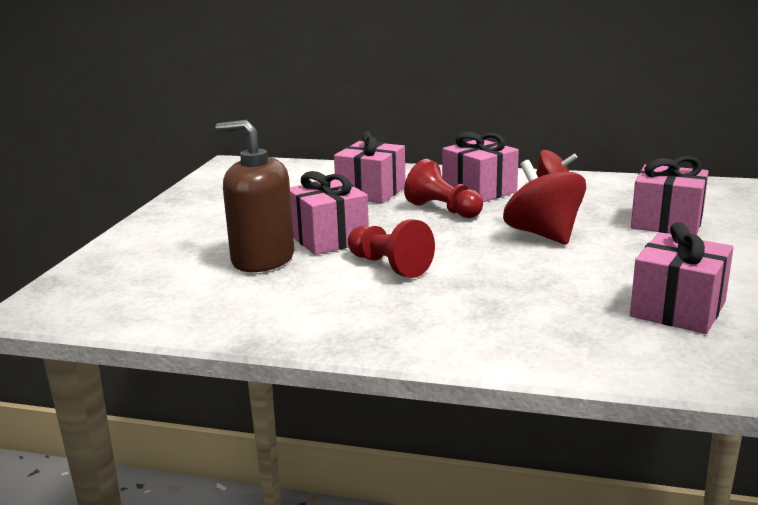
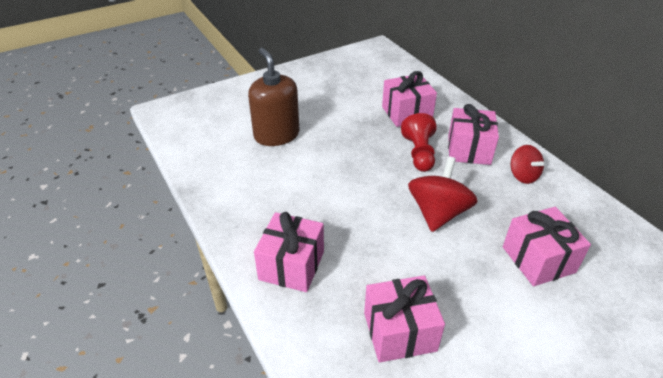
camera: 45 degrees right, 20 degrees up
pink gift [290,171,369,255] -> pink gift moved to [254,212,324,292]
red pawn [348,219,435,278] -> none

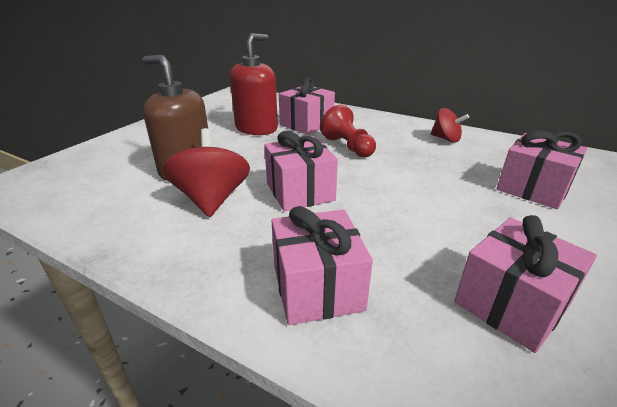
camera: 30 degrees left, 10 degrees down
red spinning top [408,156,478,232] -> red spinning top moved to [162,128,250,217]
pink gift [448,104,499,165] -> pink gift moved to [264,131,338,212]
none -> red soap dispenser [230,33,278,135]

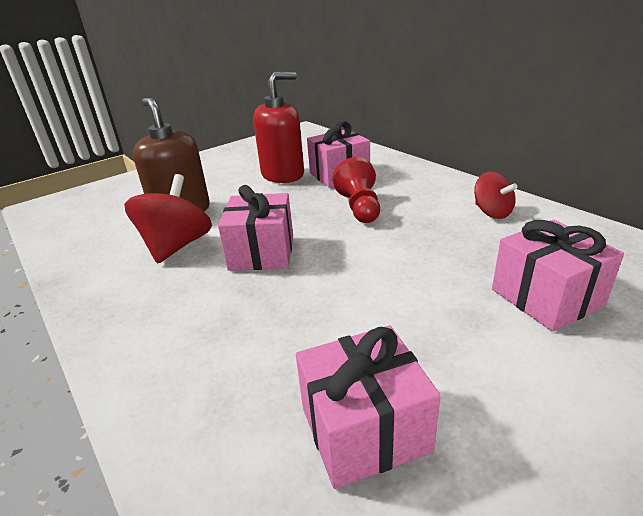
camera: 25 degrees right, 0 degrees up
pink gift [272,206,373,325] -> none

